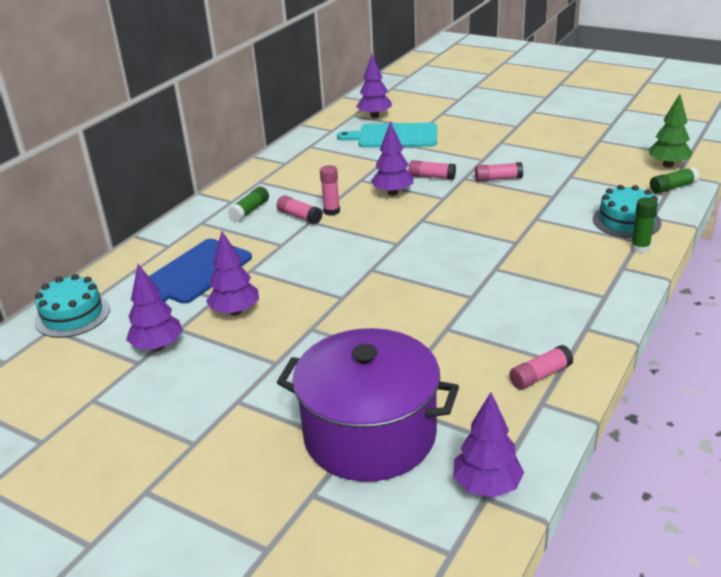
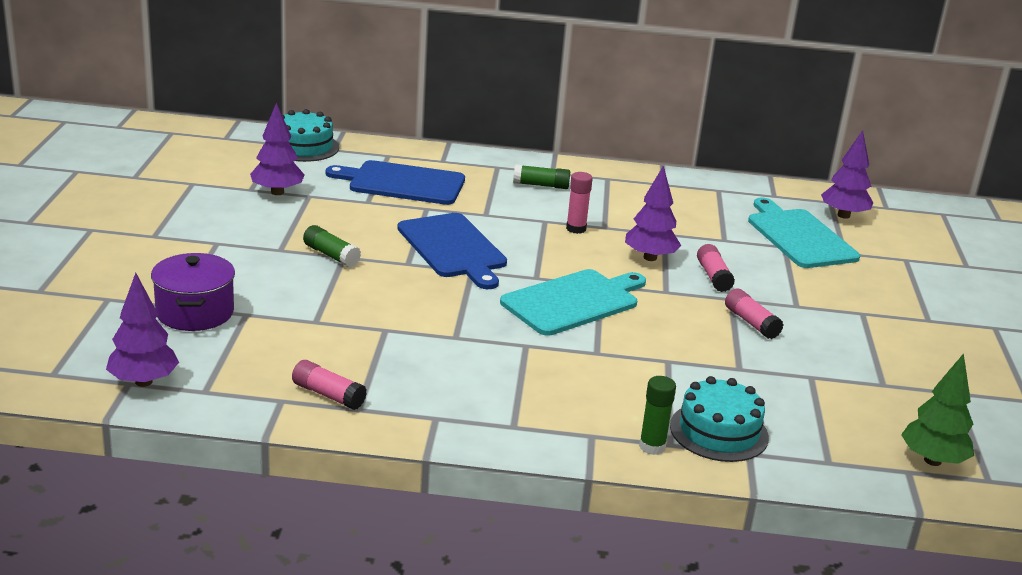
camera: 60 degrees right, 5 degrees down
purple tree [206,231,259,316] -> none
pink glue stick [277,195,323,224] -> none
purple pot [277,328,459,482] -> purple pot [151,253,235,331], size x0.58
green glue stick [650,167,699,193] -> green glue stick moved to [303,225,361,267]
none -> blue cutting board [397,213,507,289]
none -> turquoise cutting board [500,269,646,336]

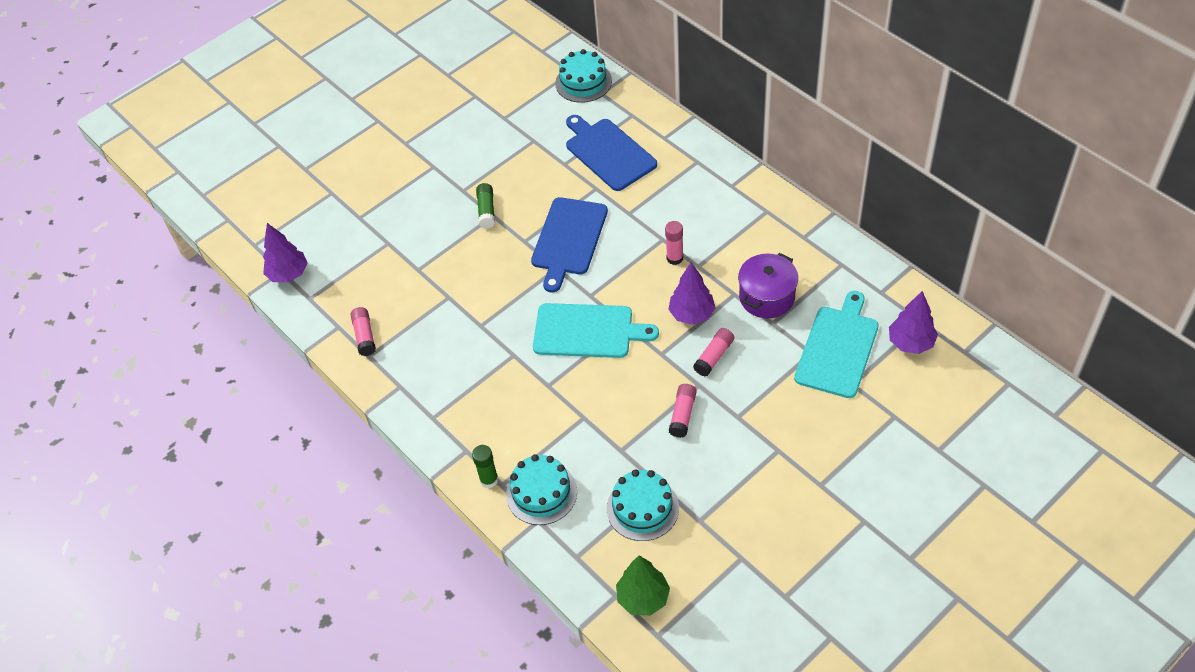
camera: 50 degrees right, 25 degrees up
purple pot [151,253,235,331] -> purple pot moved to [738,253,798,318]
purple tree [250,102,305,195] -> none
green glue stick [513,164,570,189] -> none
none -> turquoise cake [607,469,679,541]

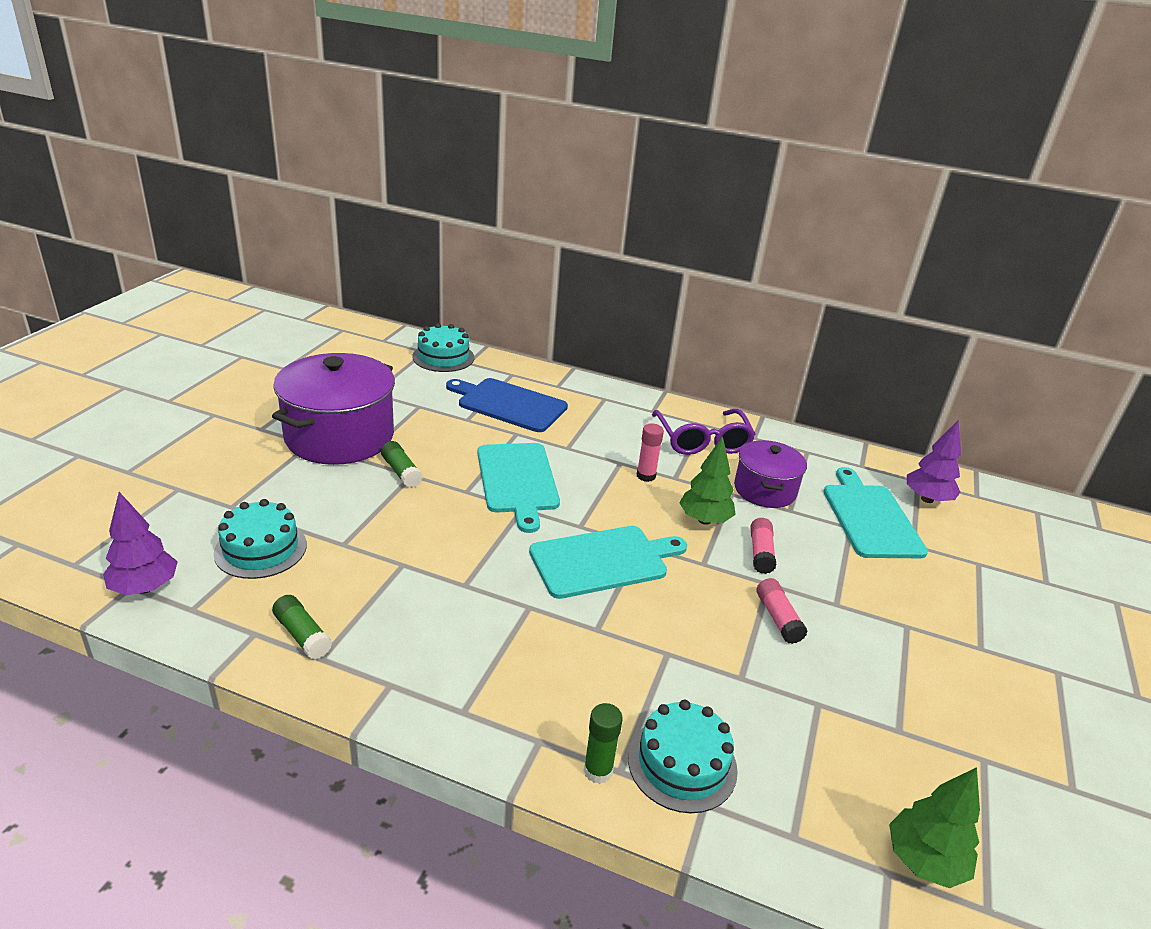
camera: 35 degrees left, 20 degrees down
pink glue stick [351,307,376,356] -> green glue stick [272,595,332,660]
blue cutting board [531,197,608,292] -> turquoise cutting board [477,443,560,533]
turquoise cake [607,469,679,541] -> turquoise cake moved to [214,499,307,579]
purple tree [668,263,716,325] -> green tree [679,436,736,525]
none -> purple pot [272,353,395,465]
none -> purple glasses [652,409,756,455]

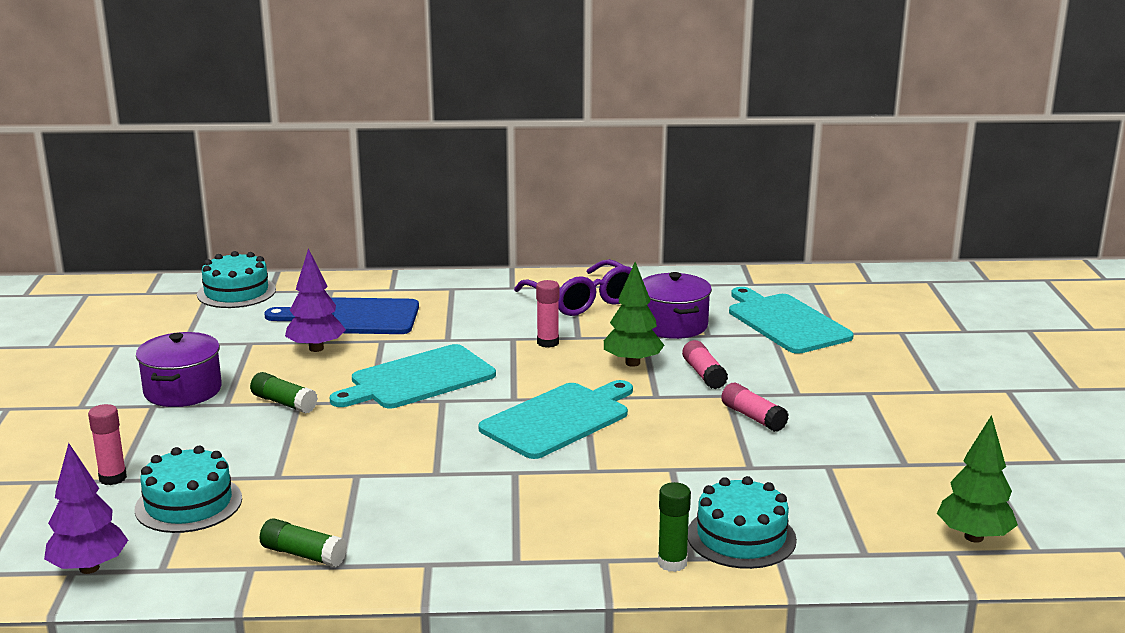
camera: 20 degrees left, 10 degrees down
purple pot [272,353,395,465] -> purple pot [136,332,222,407], size x0.58
turquoise cutting board [477,443,560,533] -> turquoise cutting board turned 90 degrees clockwise [329,344,496,408]
purple tree [907,420,961,503] -> purple tree moved to [285,249,346,352]
none -> pink glue stick [88,404,127,485]

